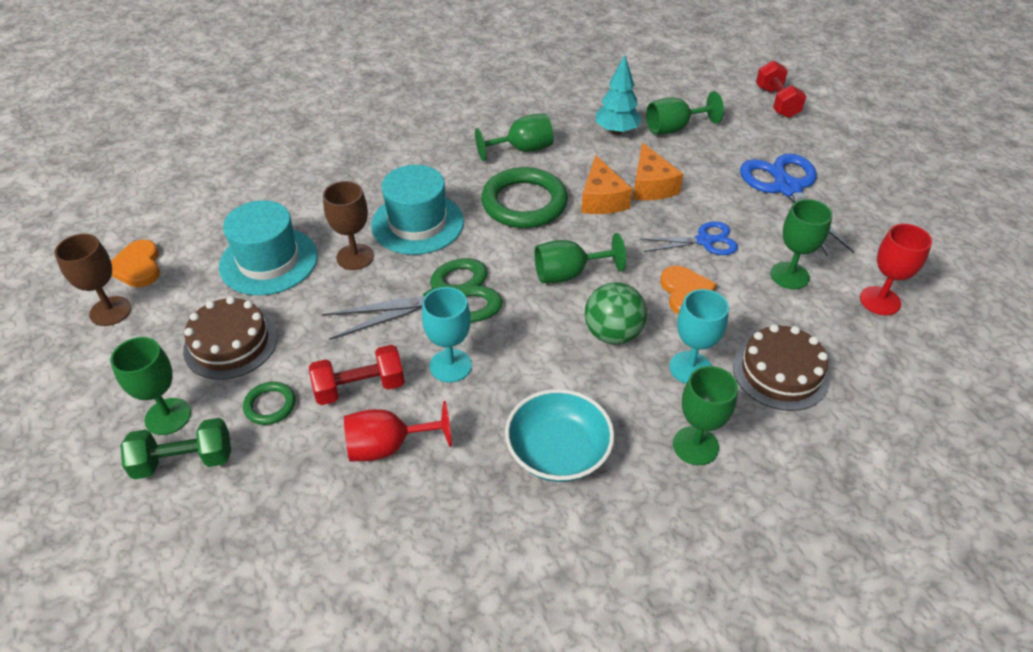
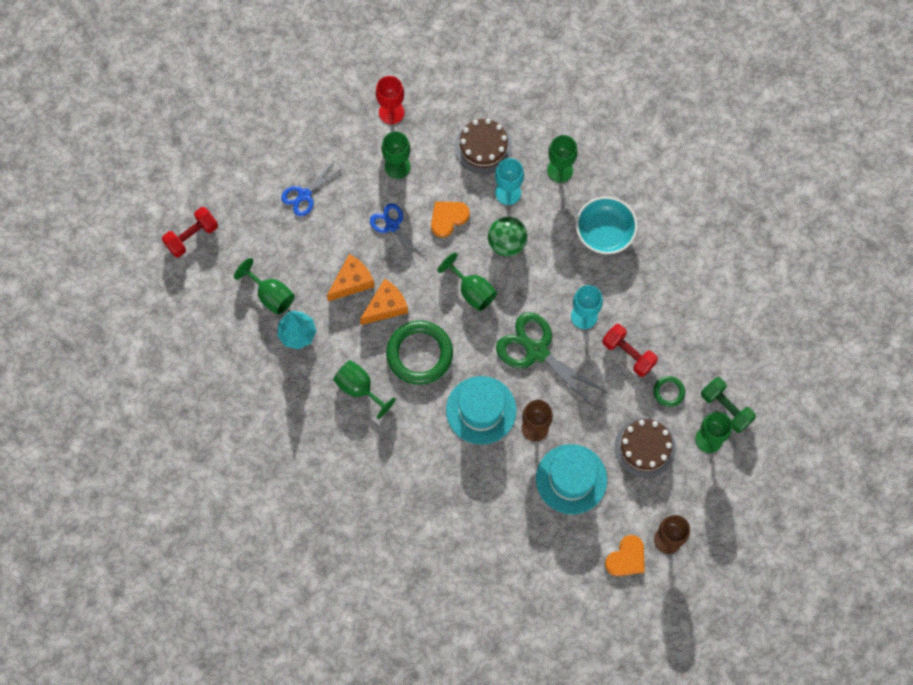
camera: 120 degrees left, 25 degrees up
red goblet [344,401,452,461] -> none
blue scissors [740,153,854,256] -> blue scissors [281,161,343,216], size x0.59

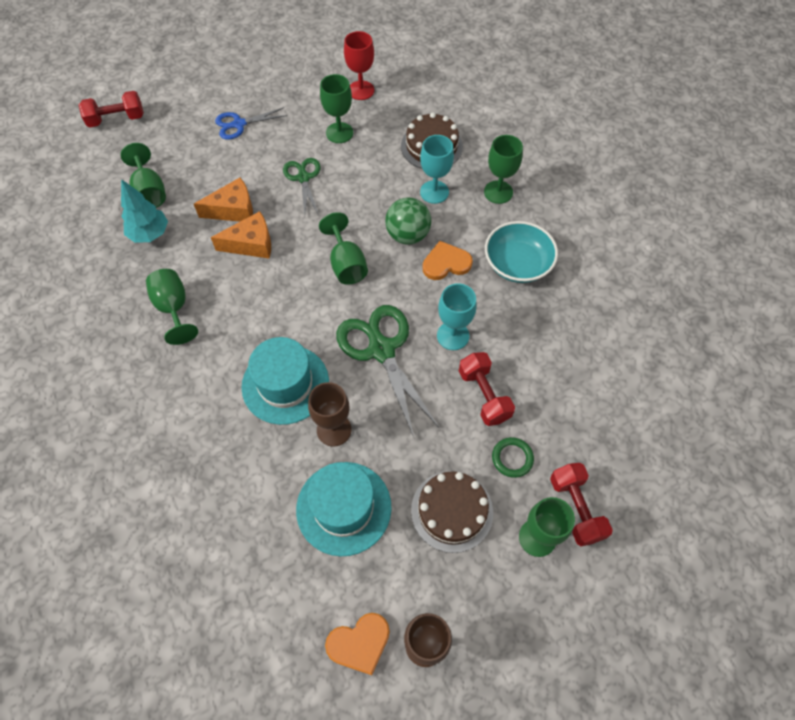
camera: 25 degrees right, 10 degrees down
blue scissors [370,203,426,262] -> green scissors [283,158,321,215]
green ring [386,320,453,385] -> none
orange heart [431,202,470,238] -> orange heart moved to [422,241,473,280]
green dumbbell [701,377,756,433] -> red dumbbell [550,463,613,546]

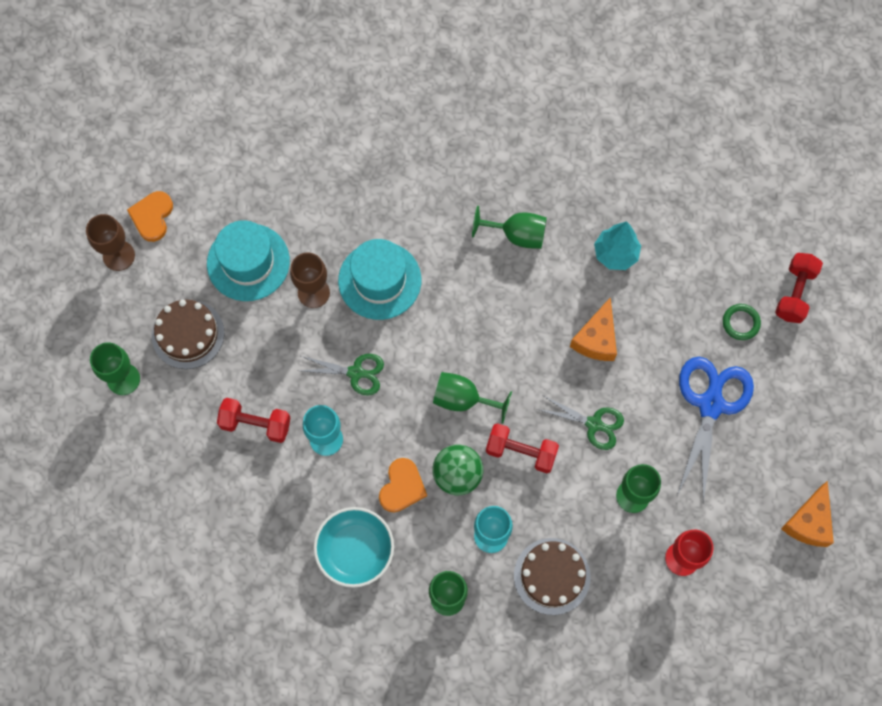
camera: 125 degrees right, 10 degrees up
green goblet [121,143,166,208] -> none
orange cheese [211,211,271,259] -> orange cheese moved to [781,481,834,547]
blue scissors [215,107,287,140] -> blue scissors [677,357,754,503], size x1.71
green scissors [336,305,439,437] -> green scissors [299,354,384,396], size x0.59
green ring [492,437,534,478] -> green ring moved to [723,304,761,340]
red dumbbell [550,463,613,546] -> red dumbbell moved to [486,423,559,473]

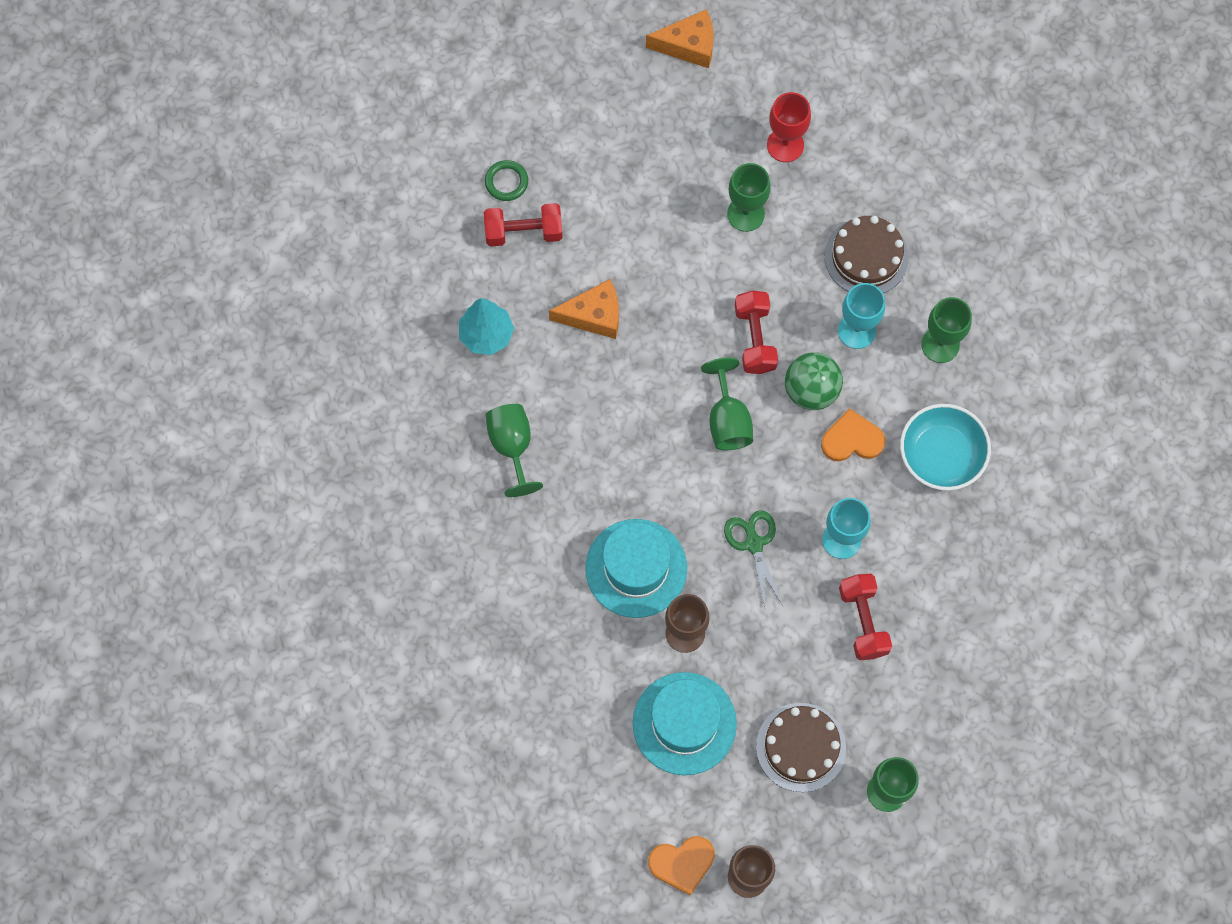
camera: 115 degrees left, 0 degrees up
green scissors [537,396,624,450] -> none
blue scissors [677,357,754,503] -> none
red dumbbell [775,253,823,323] -> red dumbbell moved to [484,203,563,247]

